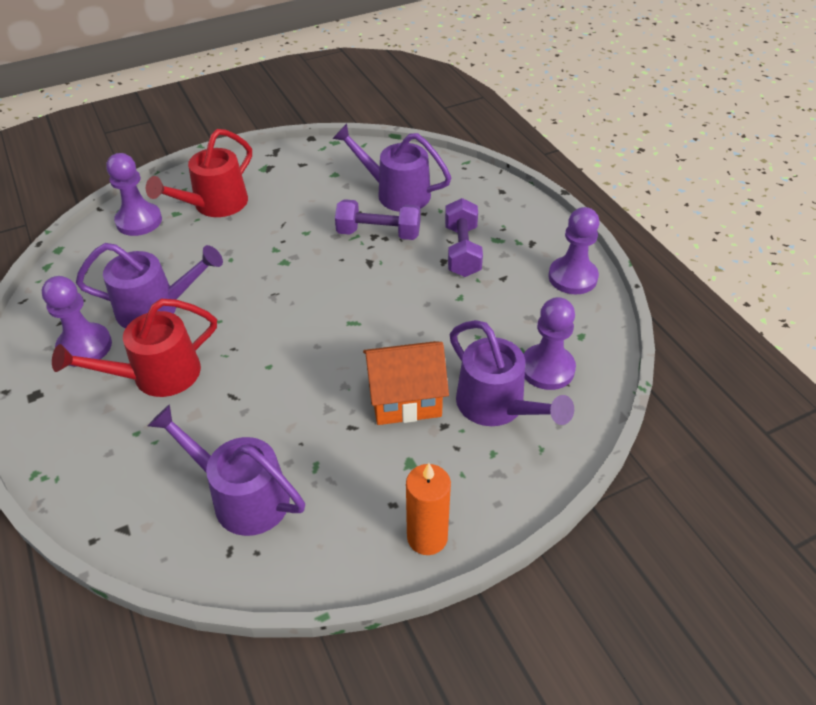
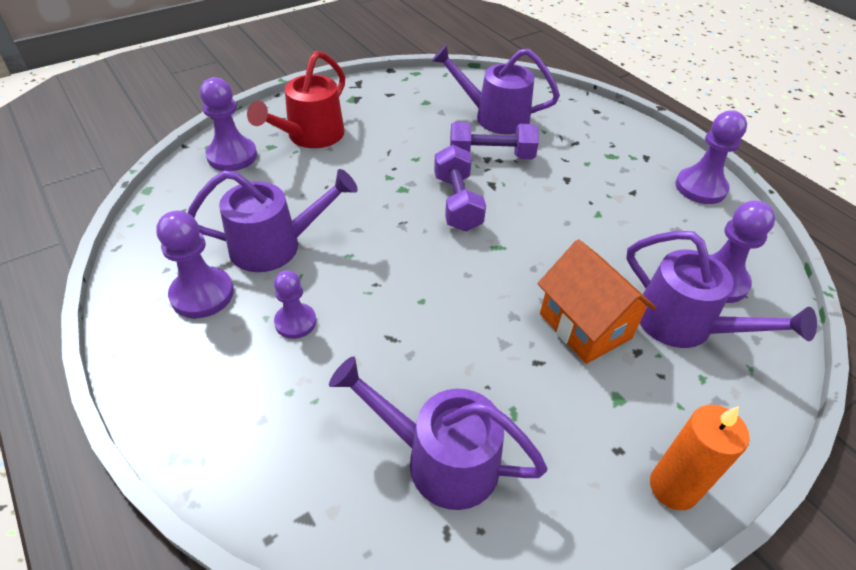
camera: 10 degrees left, 0 degrees up
red watering can [52,299,217,397] -> purple pawn [274,270,316,339]
orange house [363,341,449,425] -> orange house turned 75 degrees clockwise [538,239,657,364]
purple dumbbell [445,198,483,277] -> purple dumbbell moved to [434,145,486,232]

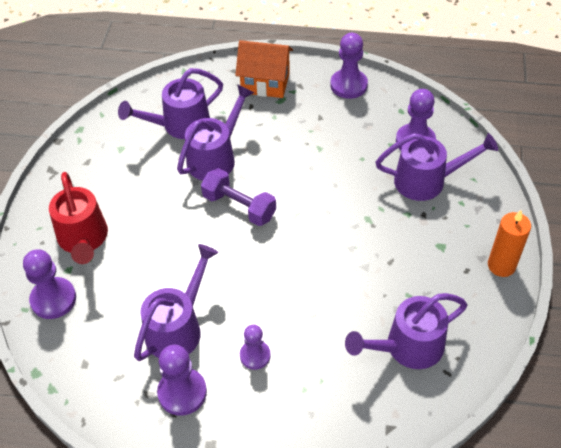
camera: 45 degrees left, 5 degrees up
purple dumbbell [450,122,539,159] -> purple watering can [177,84,254,181]
orange house [538,239,657,364] -> orange house moved to [235,40,293,98]

